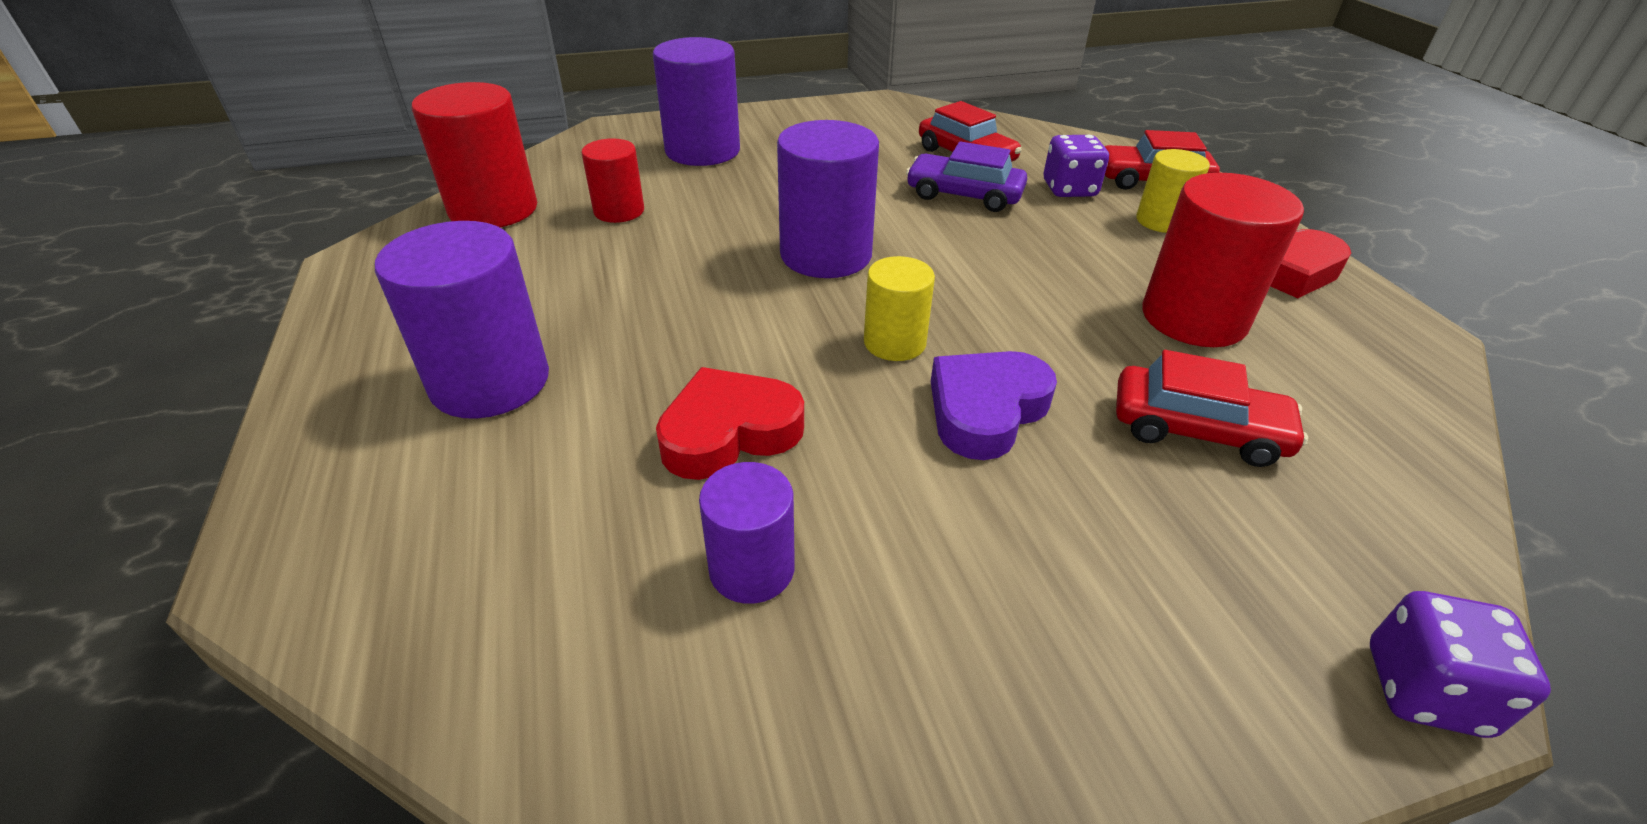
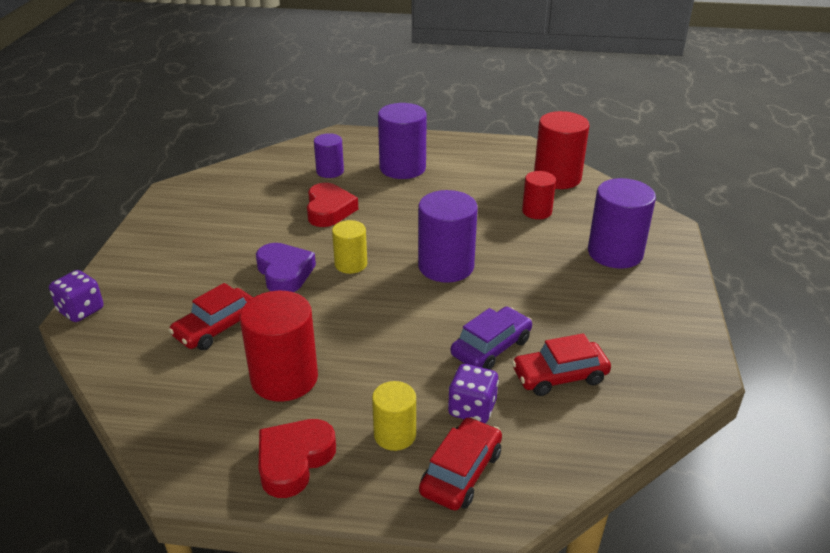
camera: 115 degrees right, 5 degrees down
purple cylinder [699,462,795,604] -> purple cylinder moved to [314,133,344,178]

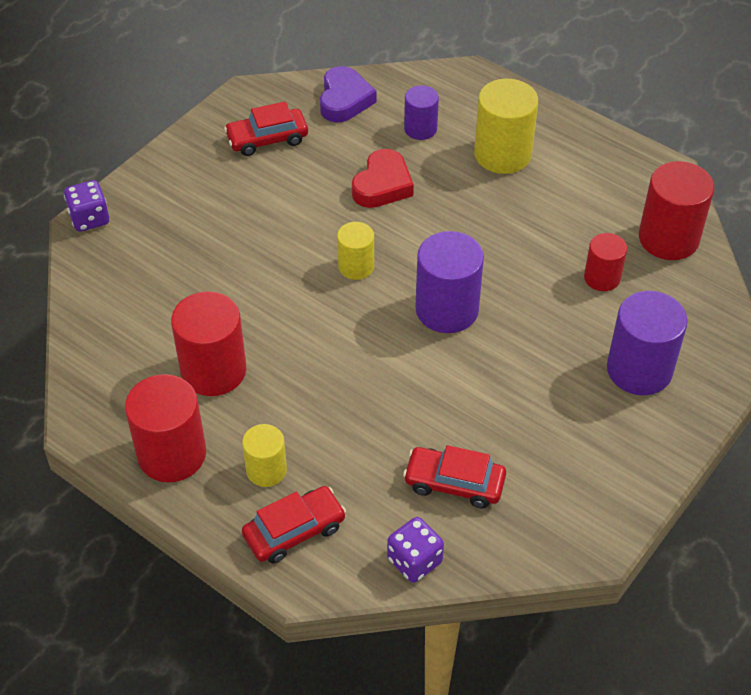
camera: 30 degrees right, 15 degrees up
red car [169,283,254,350] -> red car moved to [224,102,308,156]
purple heart [256,243,316,292] -> purple heart moved to [320,66,377,123]
red heart [259,419,336,498] -> red cylinder [125,374,206,483]
purple cylinder [378,103,427,179] -> yellow cylinder [474,79,538,174]
purple dice [448,364,499,423] -> purple dice moved to [387,517,444,583]
purple car [451,307,532,370] -> none

